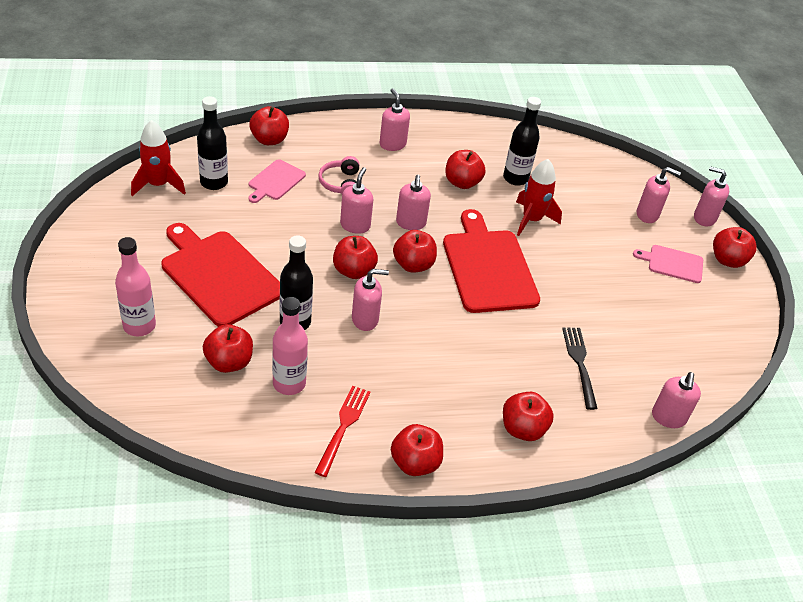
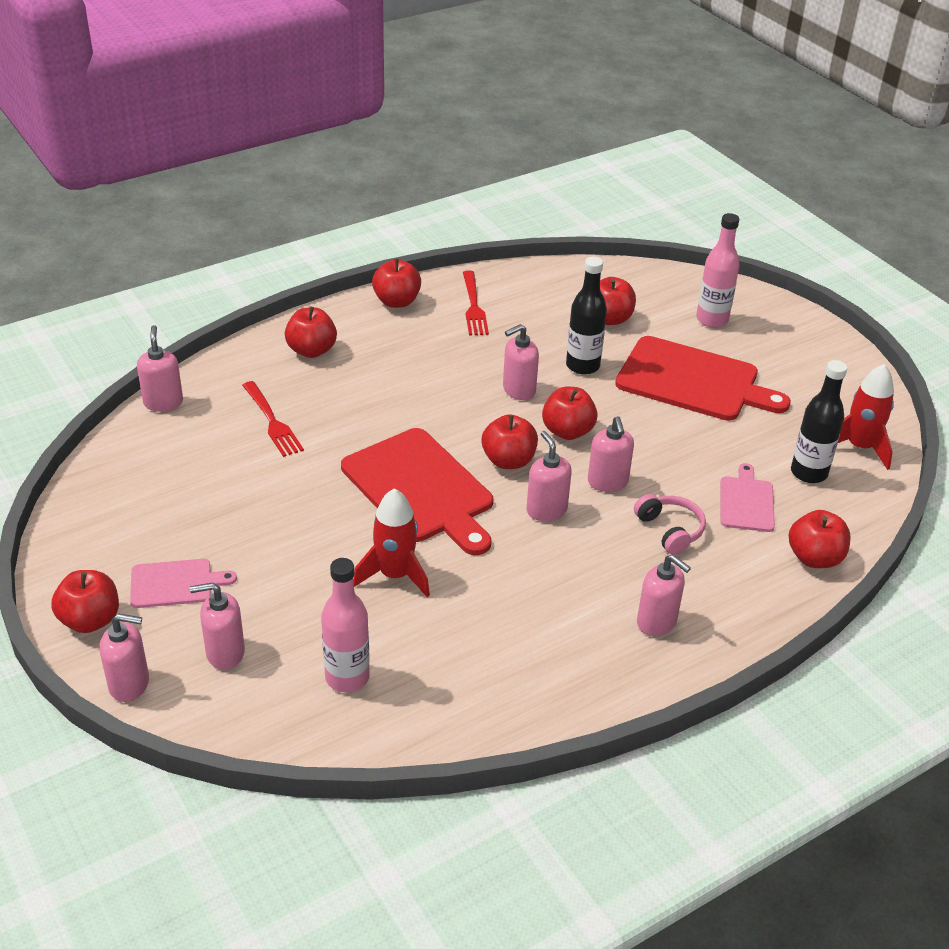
camera: 160 degrees right, 5 degrees down
pink bottle [272,297,308,395] -> pink bottle moved to [321,558,370,692]
red apple [445,150,485,189] -> none
black bottle [503,97,541,186] -> none
black fork [562,328,598,410] -> red fork [242,381,304,457]

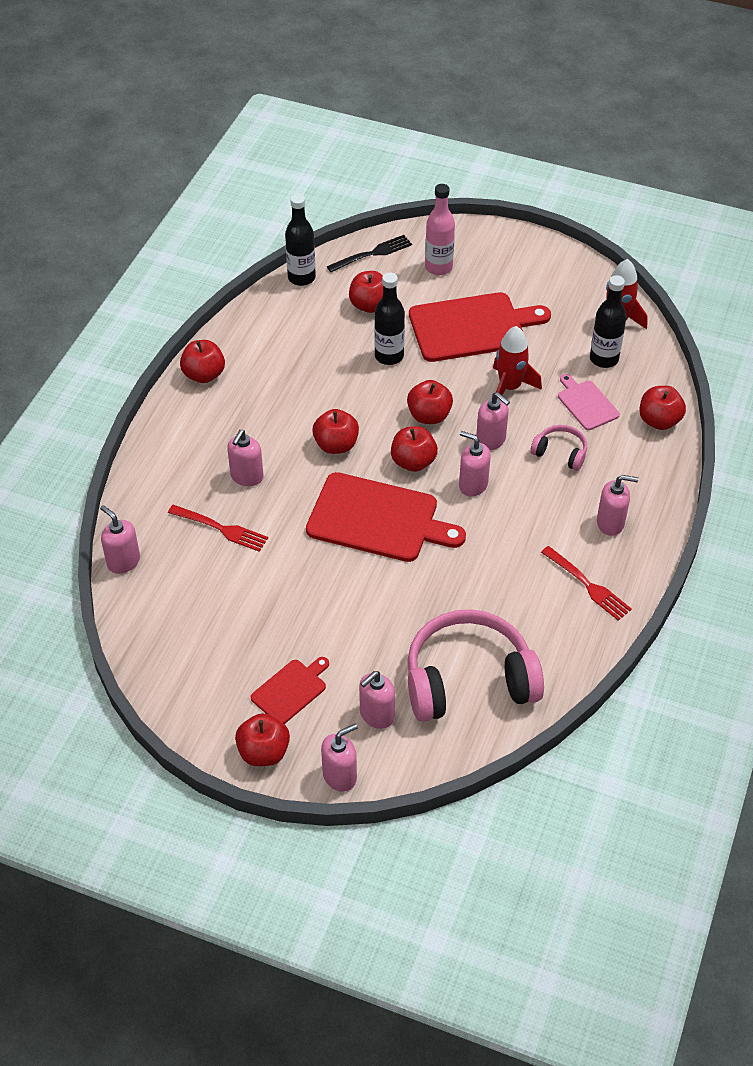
camera: 35 degrees left, 10 degrees up
pink cutting board [130,559,237,608] -> red cutting board [251,657,329,724]
red apple [285,306,337,358] -> red apple moved to [312,409,359,454]
pink bottle [321,558,370,692] -> pink headphones [407,609,544,722]
red rocket [353,488,430,598] -> red rocket moved to [493,326,542,395]
red fork [463,271,489,335] -> red fork moved to [541,546,632,621]
pink soap dispenser [503,324,539,400] -> pink soap dispenser moved to [227,430,263,486]
none -> black bottle [285,194,316,286]
none -> black fork [327,235,412,272]

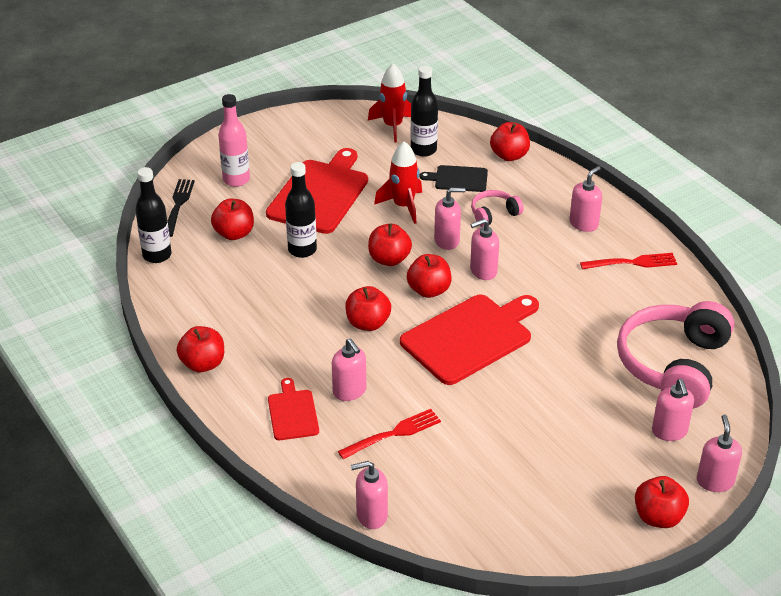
camera: 55 degrees left, 10 degrees down
red cutting board [251,657,329,724] -> red cutting board moved to [268,378,319,440]
pink cutting board [558,374,620,430] -> black cutting board [419,165,488,192]

